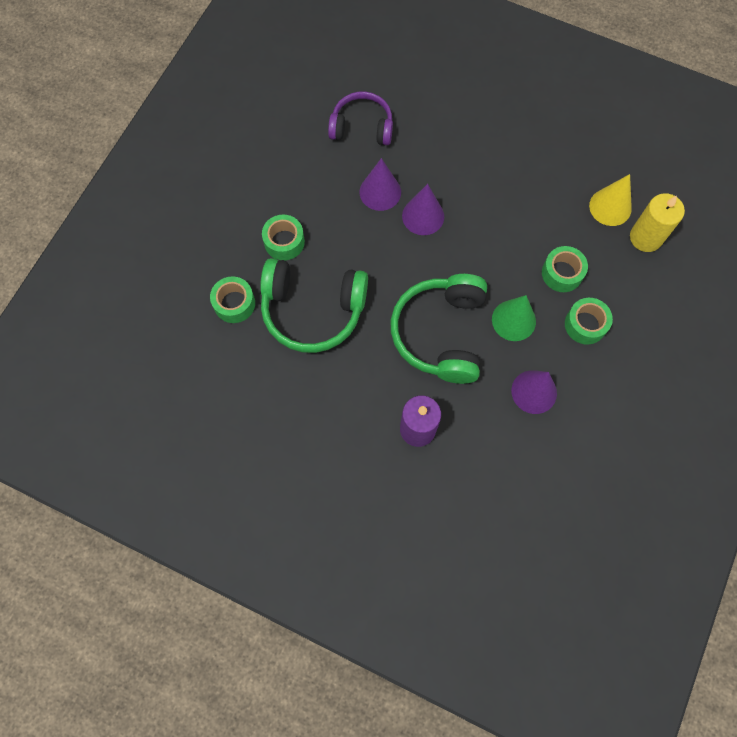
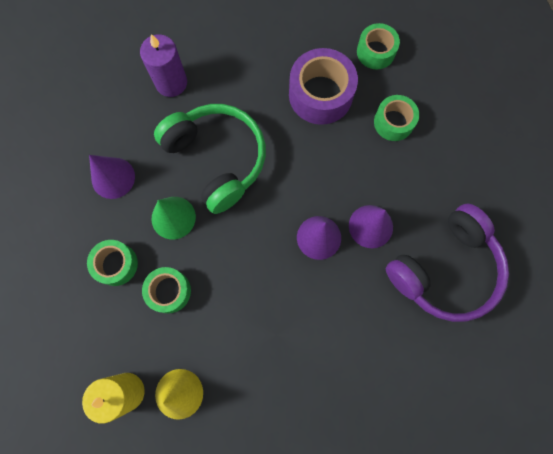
camera: 135 degrees right, 5 degrees up
green headphones [260,258,368,353] -> purple tape [289,48,358,125]
purple headphones [328,92,393,145] -> purple headphones [386,204,509,322], size x1.52

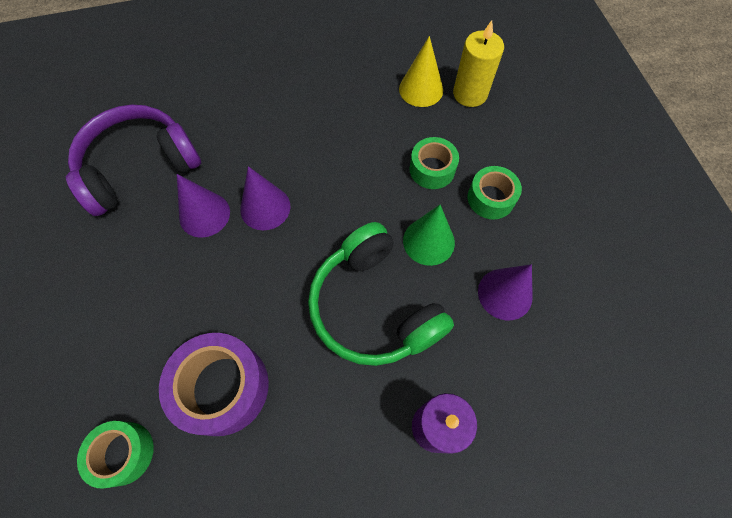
camera: 175 degrees left, 10 degrees down
green tape [374,95,419,141] -> none

